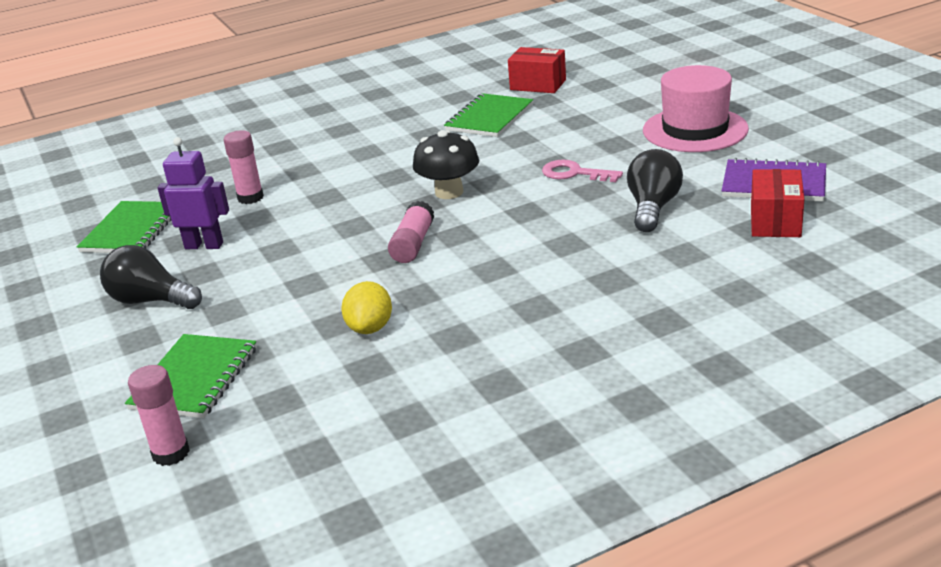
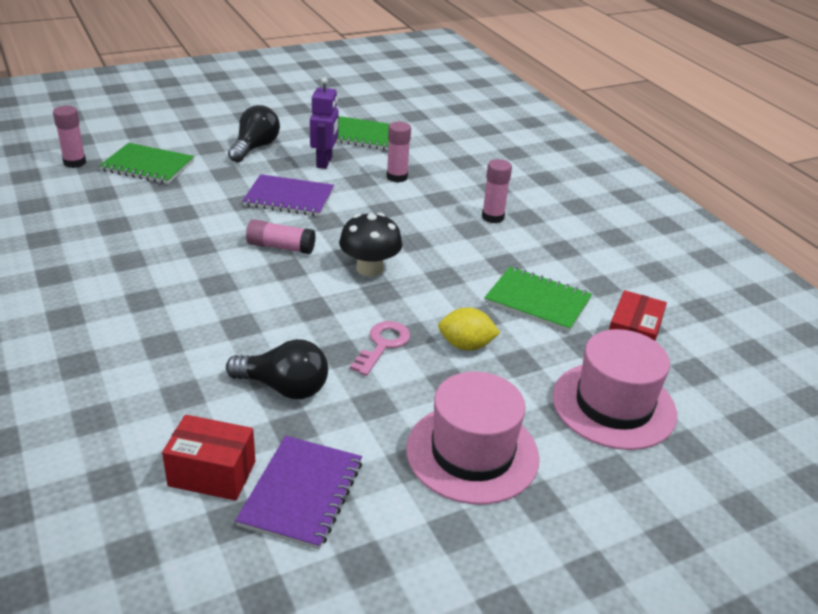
camera: 85 degrees right, 5 degrees up
yellow lemon [341,281,392,334] -> yellow lemon moved to [438,307,500,351]
none -> purple notebook [242,174,334,217]
none -> pink glue stick [482,159,512,223]
none -> pink hat [552,329,677,450]

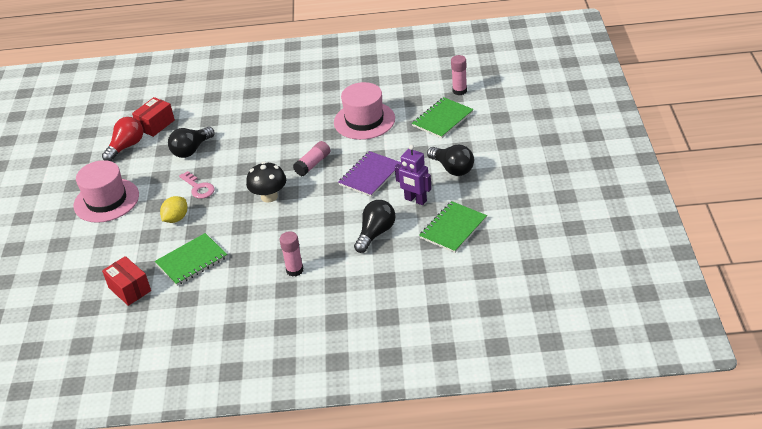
camera: 120 degrees right, 5 degrees up
purple notebook [235,436,362,550] -> red light bulb [102,117,143,161]
pink glue stick [387,122,411,183] -> black light bulb [354,200,396,253]
pink hat [552,329,677,450] -> pink hat moved to [334,82,395,140]

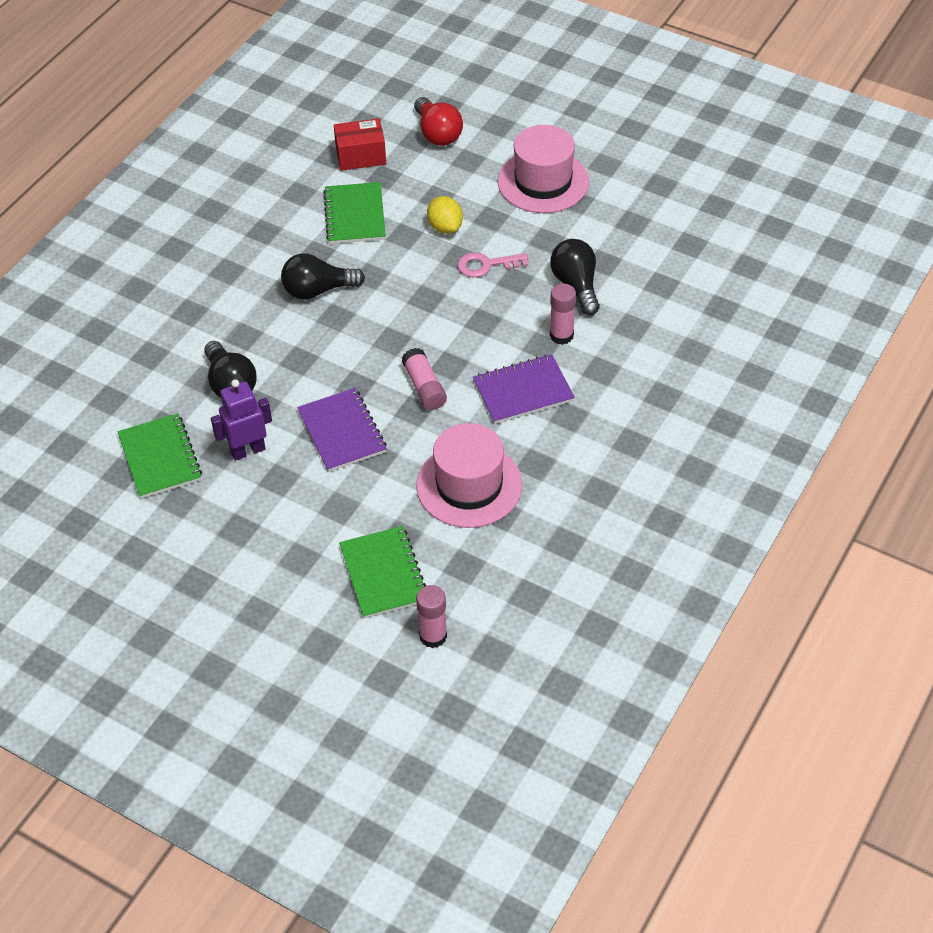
camera: 120 degrees right, 10 degrees up
red light bulb [102,117,143,161] -> red light bulb moved to [414,97,463,146]
red box [132,97,175,137] -> none
black mushroom [246,162,286,203] -> none
pink glue stick [280,231,304,277] -> pink glue stick moved to [550,284,576,345]
black light bulb [427,145,474,176] -> black light bulb moved to [281,254,365,299]
none -> purple notebook [473,354,575,424]

